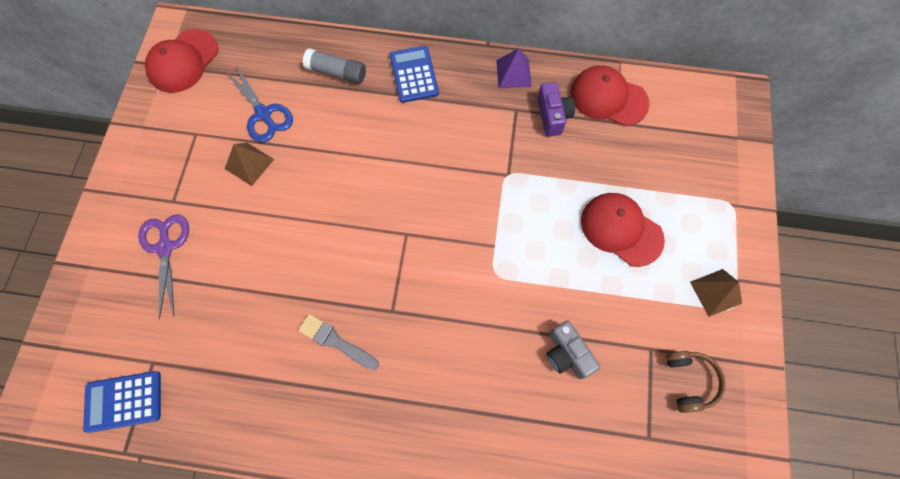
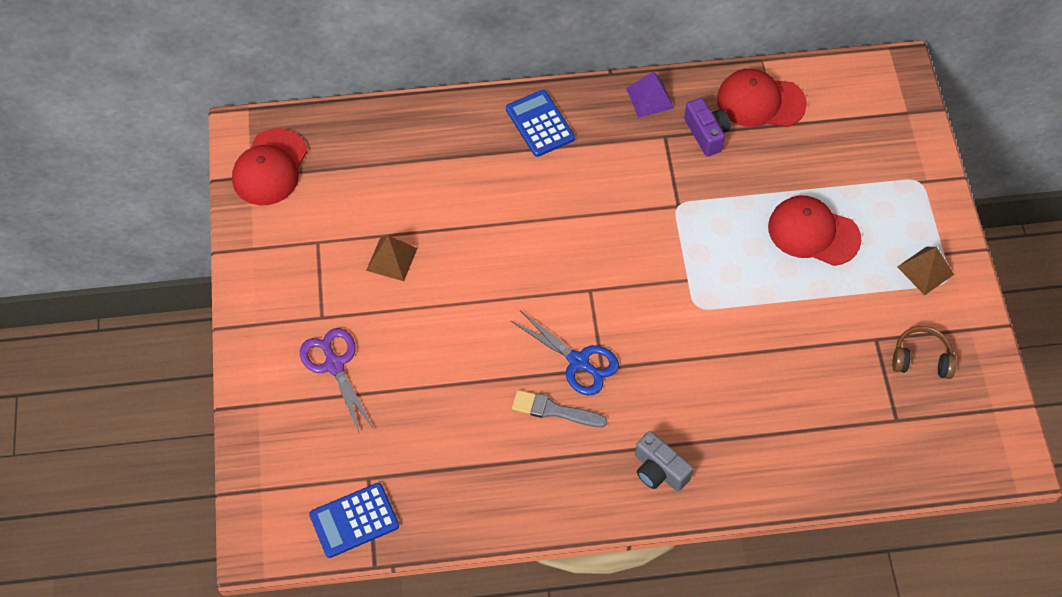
camera: 15 degrees left, 10 degrees down
blue scissors [227,66,293,142] -> blue scissors moved to [511,310,619,395]
grey glue stick [303,48,366,84] -> none
grey camera [547,320,601,379] -> grey camera moved to [635,431,693,491]
brown headphones [666,351,726,413] -> brown headphones turned 60 degrees counterclockwise [892,326,956,379]

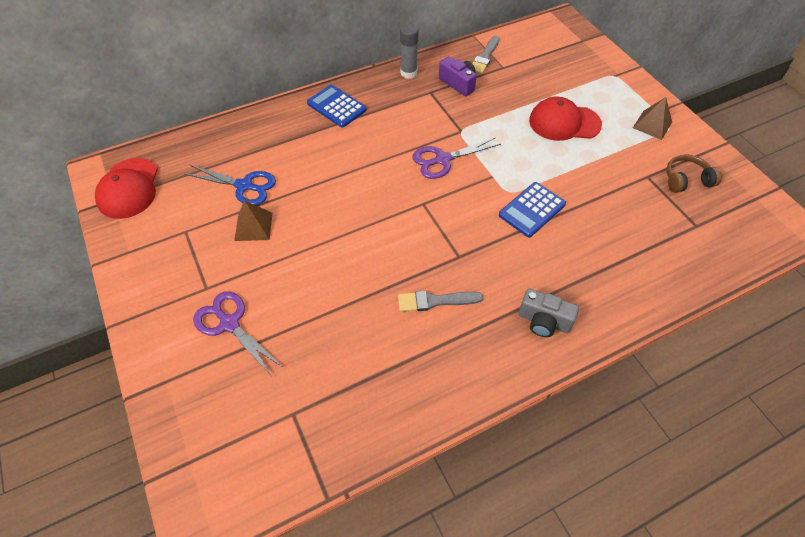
camera: 20 degrees left, 5 degrees down
blue calculator [309,483,399,558] -> blue calculator moved to [499,182,566,237]
blue scissors [511,310,619,395] -> blue scissors moved to [185,165,276,205]
purple pyramid [626,72,674,118] -> grey glue stick [400,23,419,79]
red cap [717,69,807,127] -> grey brush [472,36,500,74]
none -> purple scissors [412,137,501,179]

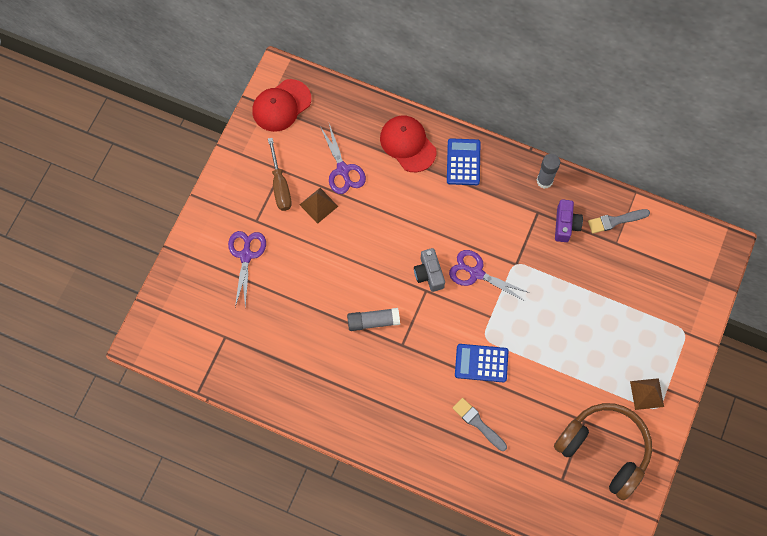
camera: 50 degrees right, 15 degrees up
blue scissors [185,165,276,205] -> purple scissors [321,124,366,194]
grey brush [398,291,484,312] -> grey brush moved to [453,398,507,451]
grey camera [518,289,579,337] -> grey camera moved to [414,248,445,292]
red cap [529,96,602,141] -> red cap moved to [380,116,436,172]
brown headphones [666,154,722,193] -> brown headphones [554,403,652,501], size x2.06
none -> brown screwdriver [268,138,292,211]
none -> grey glue stick [347,308,400,331]

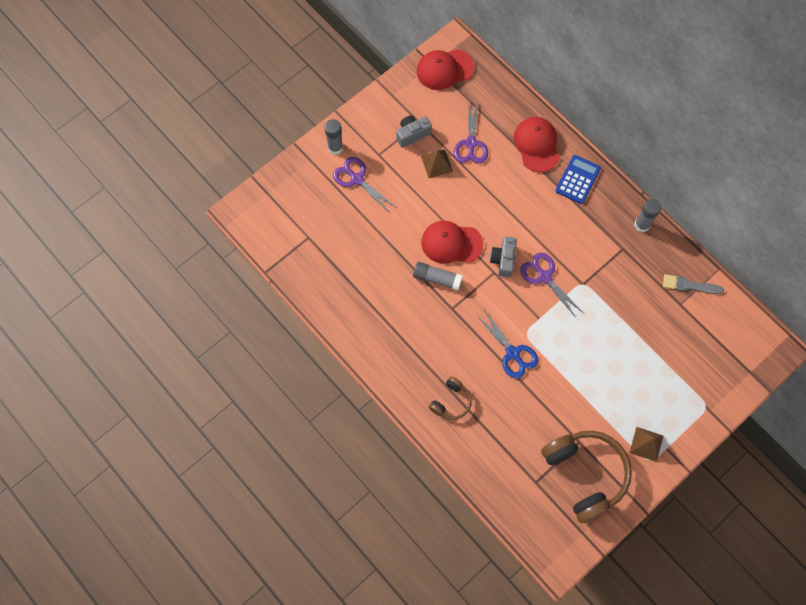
camera: 25 degrees right, 0 degrees up
purple scissors [228,231,266,308] -> purple scissors turned 75 degrees counterclockwise [333,157,397,213]
brown screwdriver [268,138,292,211] -> grey camera [396,115,432,148]
grey brush [453,398,507,451] -> none
blue calculator [455,344,508,382] -> blue scissors [477,310,538,379]
purple camera [555,199,583,242] -> none
none -> grey glue stick [324,119,343,155]
none -> red cap [421,221,483,264]
none -> brown headphones [429,376,472,420]

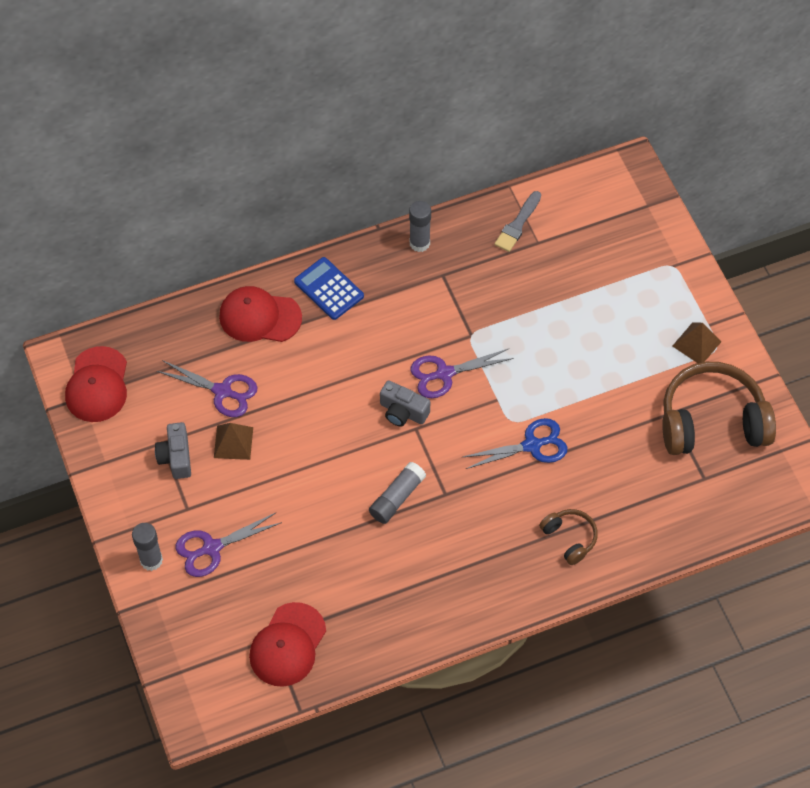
camera: 70 degrees left, 10 degrees down
red cap [421,221,483,264] -> red cap moved to [249,602,326,687]

